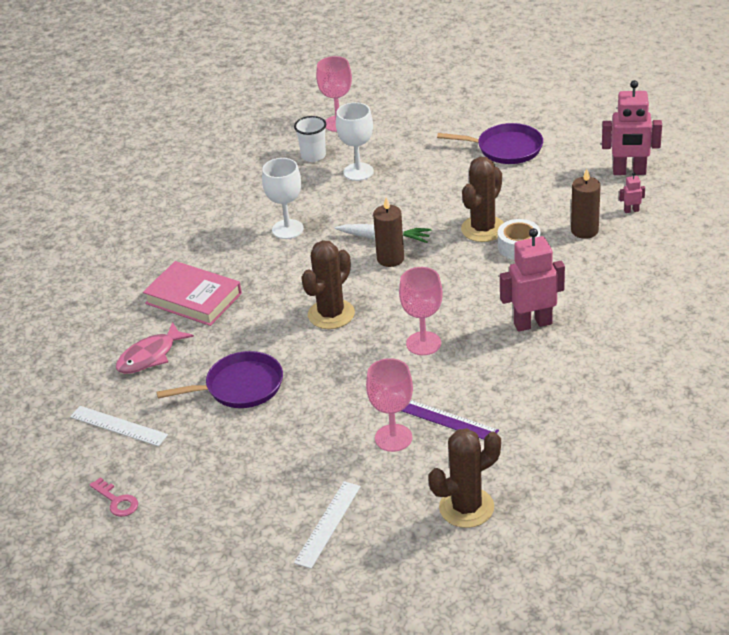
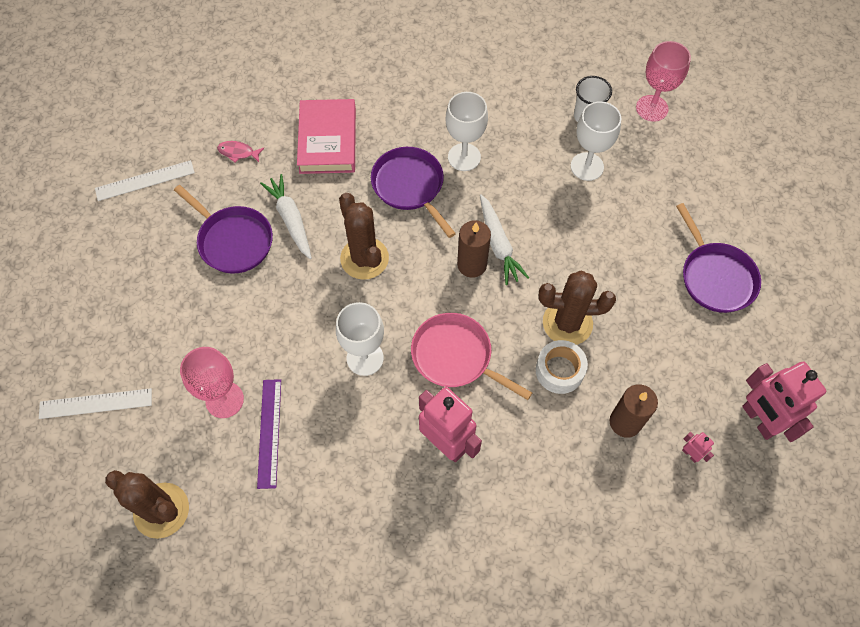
camera: 55 degrees right, 25 degrees up
white ruler [70,406,168,446] -> white ruler turned 75 degrees clockwise [95,160,195,201]
pink key [90,477,138,517] -> none
pink fish [116,322,194,374] -> pink fish [217,141,264,163], size x0.57
brown cactus [301,240,355,329] -> brown cactus turned 60 degrees clockwise [339,193,389,280]
pink goblet [399,267,443,355] -> white goblet [336,302,384,376]
none -> white carrot [260,174,312,259]
none -> purple pan [371,147,456,238]
none -> pink pan [411,313,532,400]

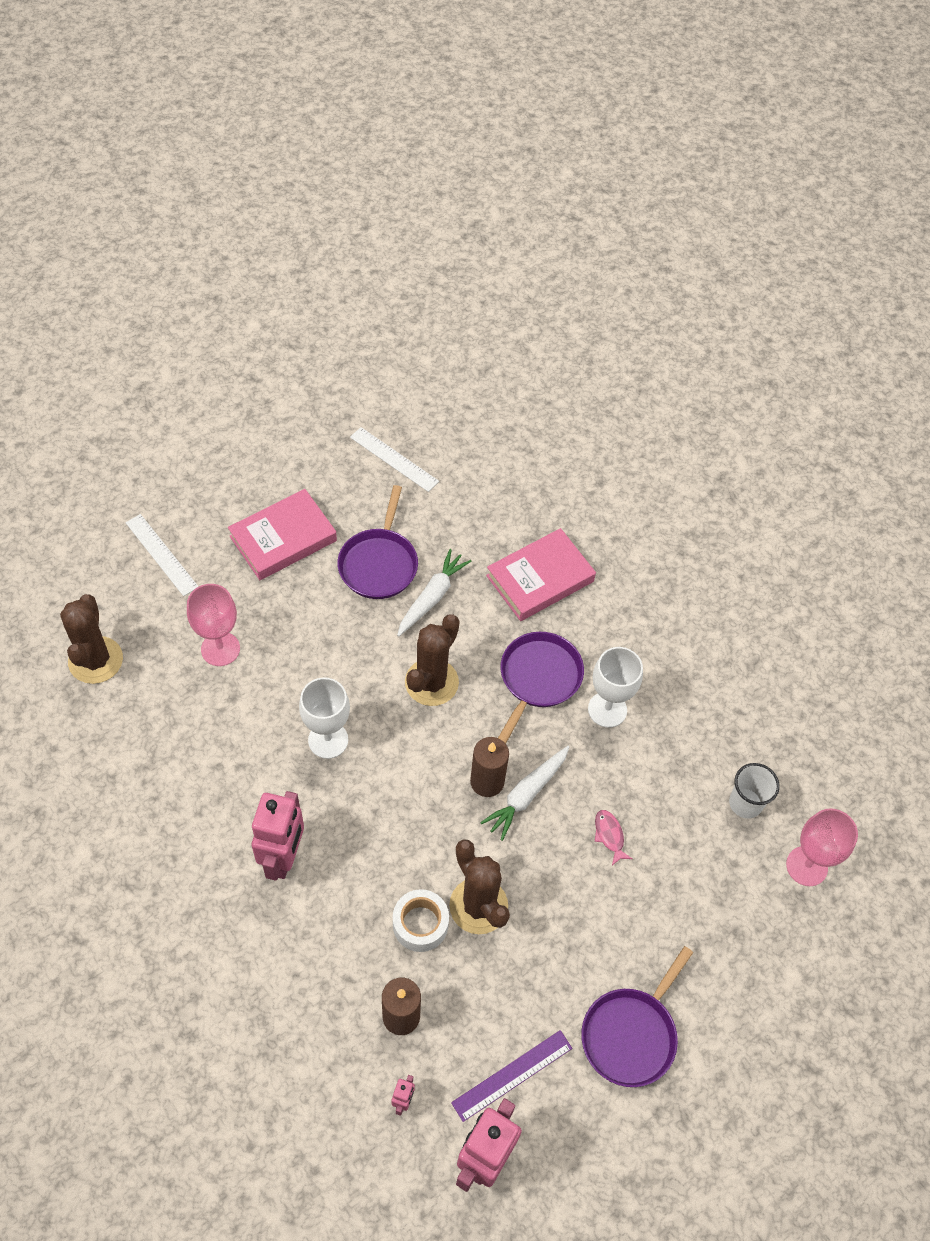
camera: 55 degrees right, 5 degrees down
pink fish [217,141,264,163] -> pink fish moved to [595,810,632,865]
purple ruler [257,379,281,489] -> purple ruler moved to [451,1030,572,1122]
pink pan [411,313,532,400] -> none
white goblet [571,101,622,181] -> none
none -> pink book [228,489,337,580]

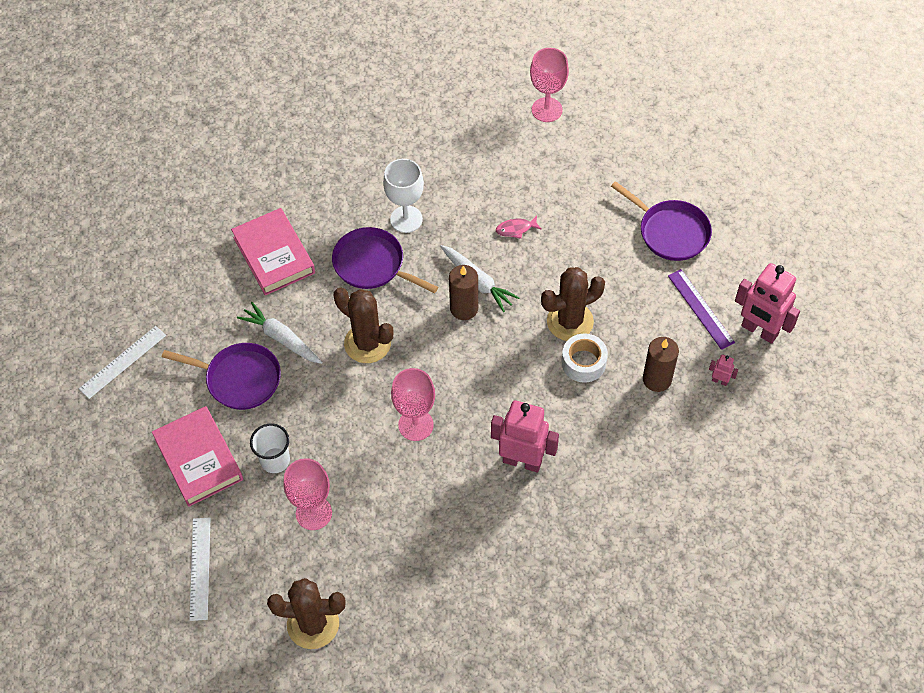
camera: 80 degrees left, 0 degrees up
white ruler [126,514,199,596] -> white ruler turned 60 degrees counterclockwise [189,518,210,621]
white goblet [299,677,350,759] -> pink goblet [391,368,435,441]
white cup [729,763,780,819] -> white cup moved to [250,423,290,473]

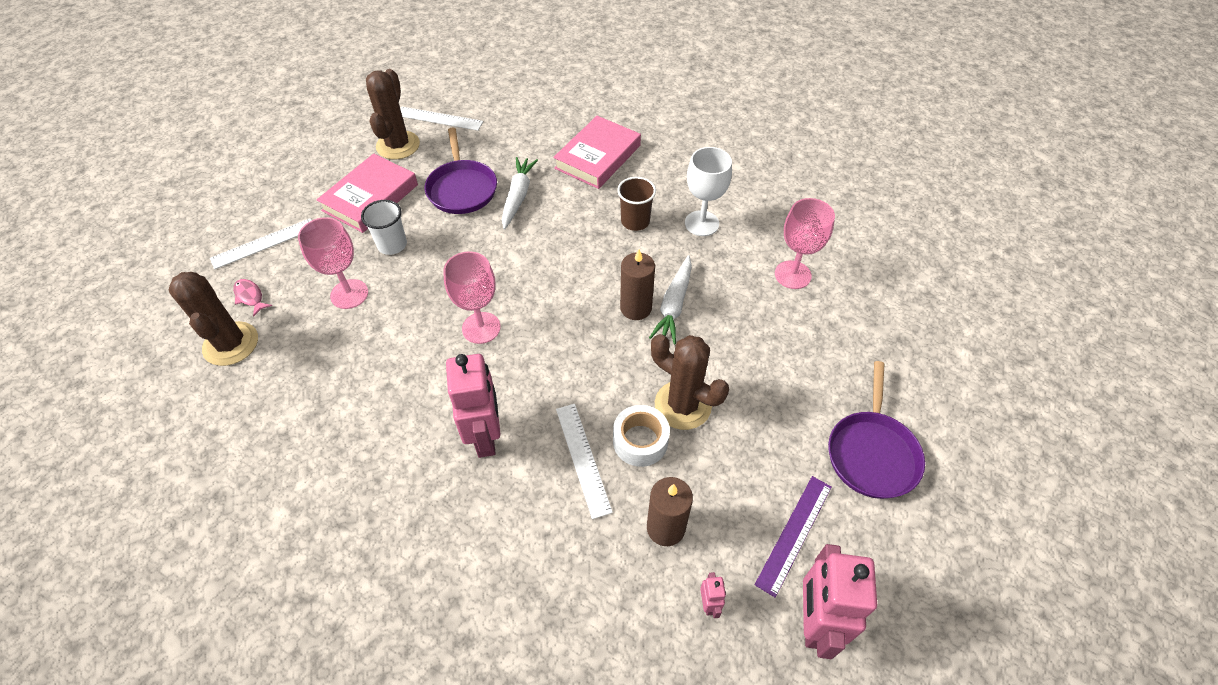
camera: 60 degrees right, 5 degrees down
purple pan [332,227,438,293] -> brown cup [617,177,656,231]
brown cactus [334,288,393,363] -> brown cactus moved to [366,69,420,159]
pink fish [496,216,542,239] -> pink fish moved to [233,279,272,317]
pink goblet [530,48,569,122] -> pink goblet moved to [775,198,835,289]
none -> white ruler [556,404,613,519]

